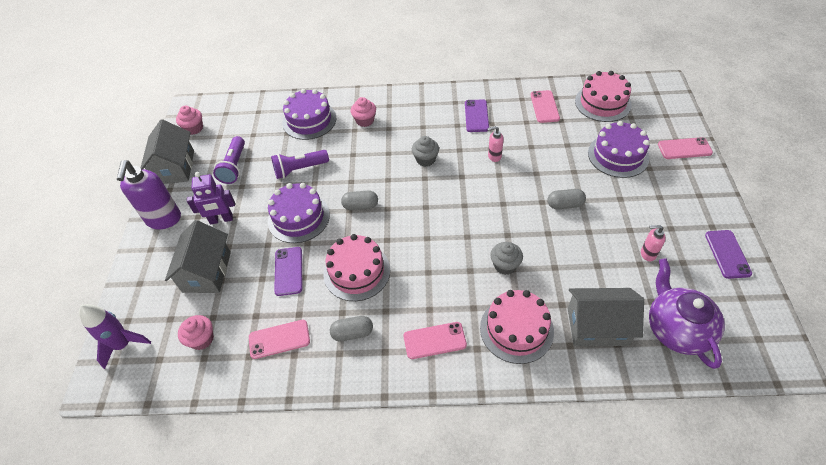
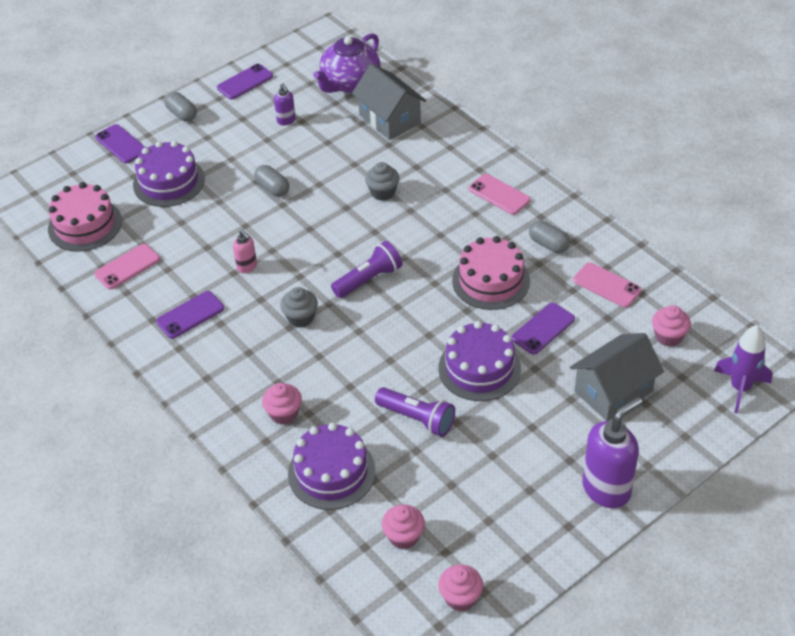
camera: 130 degrees left, 5 degrees down
grey house [141,119,194,184] -> none
purple robot [187,172,235,224] -> none
purple flashlight [213,136,245,184] -> purple flashlight moved to [331,241,402,298]
grey capsule [341,190,378,210] -> grey capsule moved to [165,92,197,122]
pink cake [480,290,554,364] -> none
pink soap dispenser [641,225,666,261] -> purple soap dispenser [274,83,296,125]
pink phone [658,137,713,159] -> purple phone [95,124,146,163]
none -> pink cupcake [382,504,425,549]

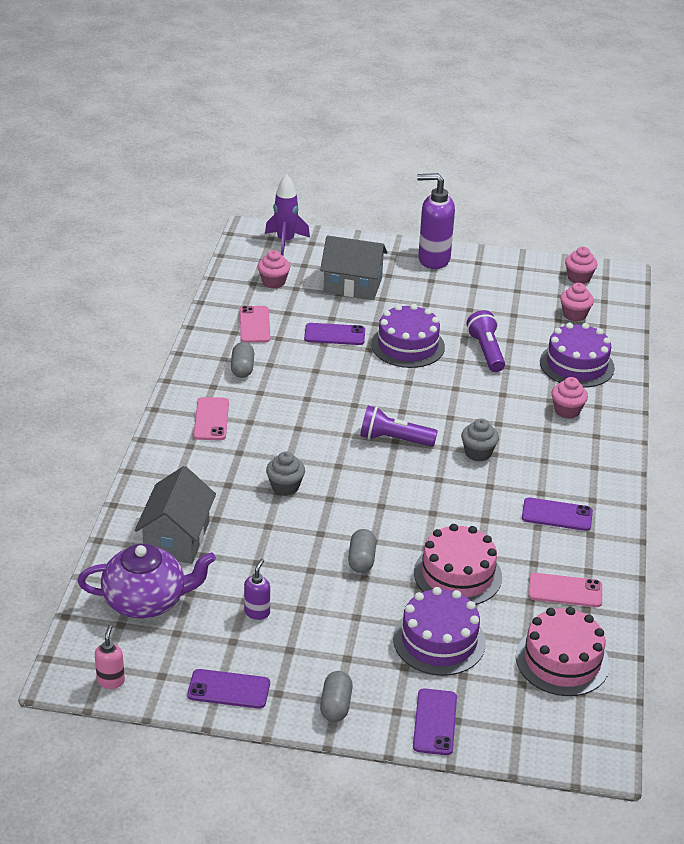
camera: 135 degrees left, 10 degrees down
pink soap dispenser [233,230,257,273] -> pink soap dispenser moved to [95,625,125,689]
pink cake [452,236,530,310] -> pink cake moved to [414,524,502,605]

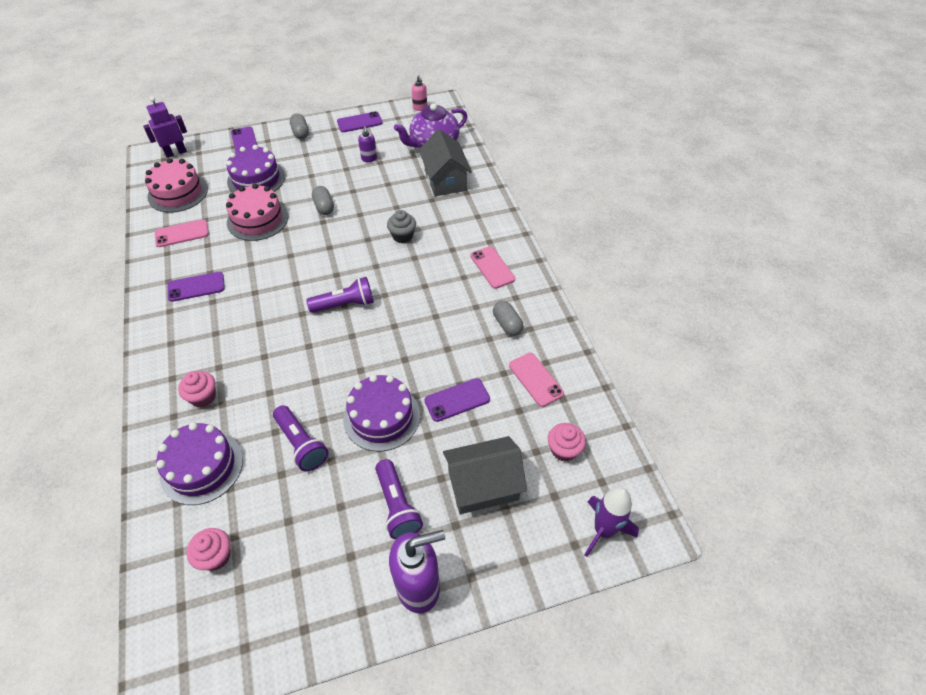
camera: 155 degrees right, 15 degrees up
grey cupcake [461,418,499,461] -> none
pink cupcake [565,247,598,284] -> none
none -> purple robot [143,97,187,158]
none -> purple flashlight [375,459,423,539]

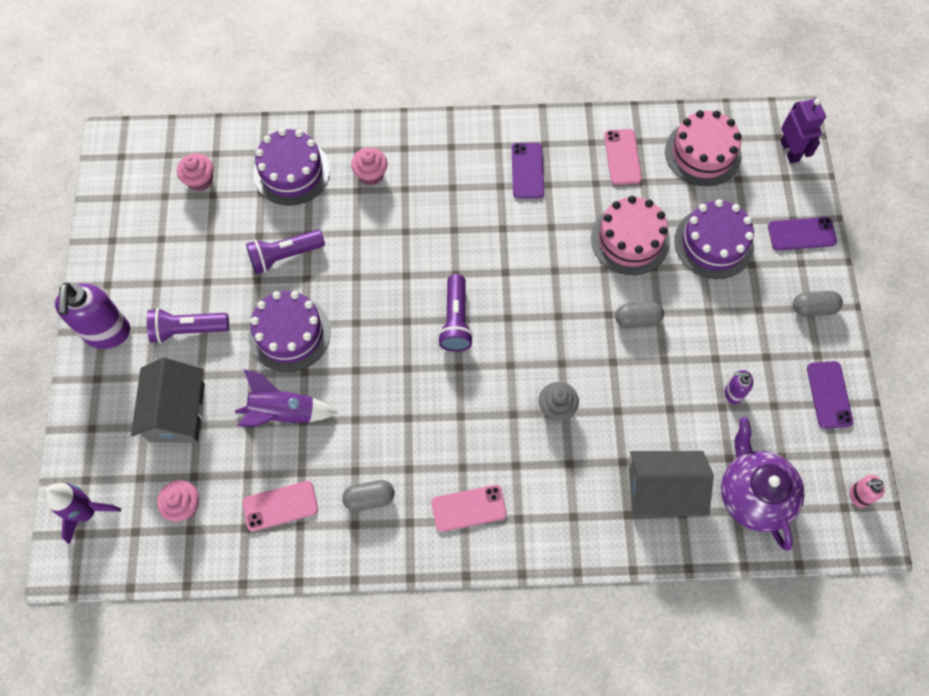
camera: 105 degrees right, 15 degrees up
purple phone [424,378,490,422] -> purple rocket [235,369,337,426]

